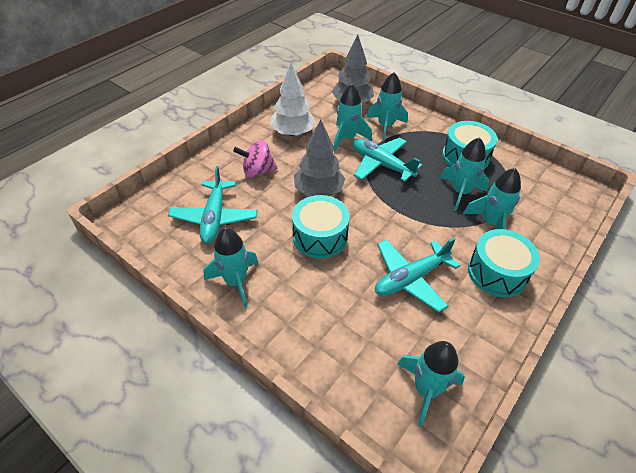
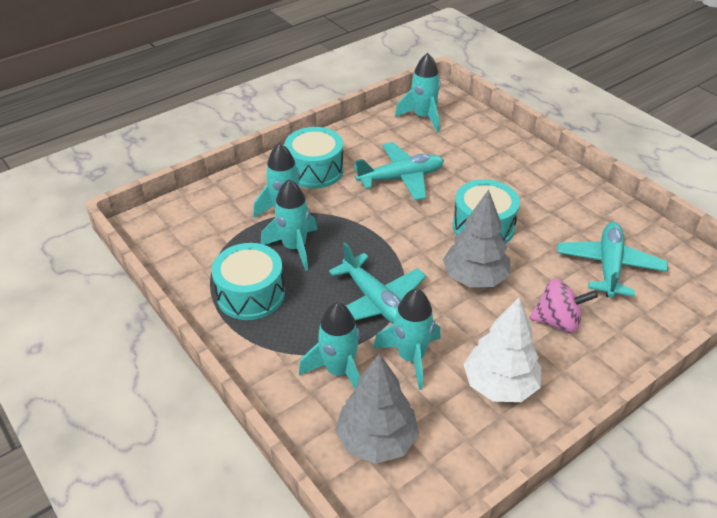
camera: 165 degrees left, 5 degrees down
turquoise rocket [203,228,258,308] -> none

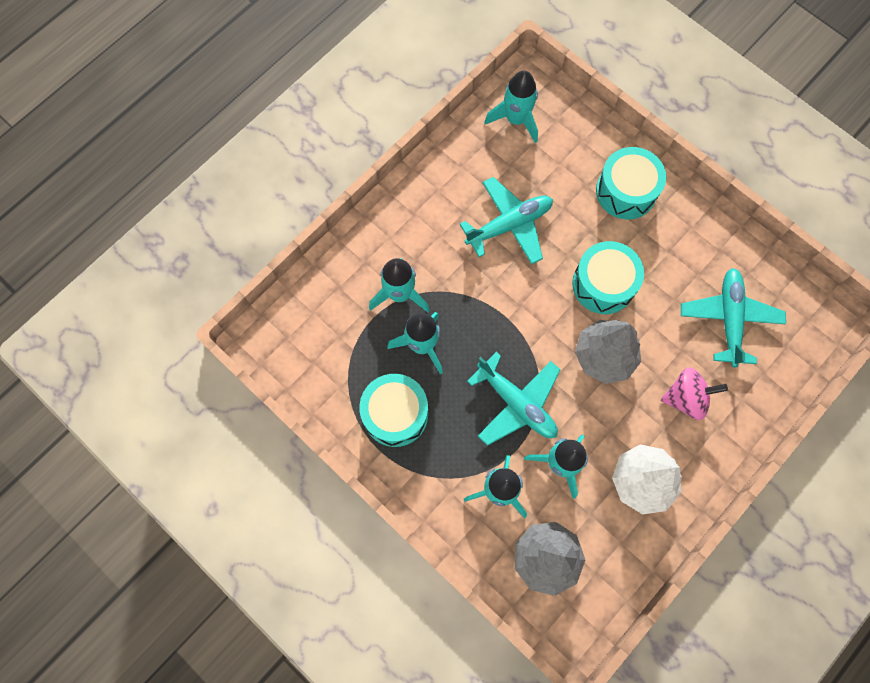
camera: 10 degrees left, 30 degrees up
turquoise drum [284,127,344,188] -> turquoise drum moved to [596,147,666,219]

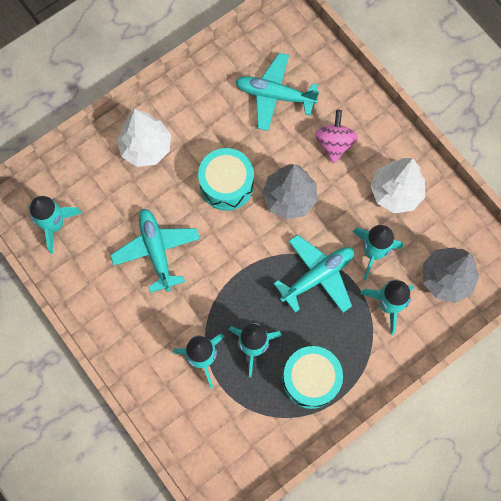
camera: 80 degrees left, 0 degrees up
turquoise drum [596,147,666,219] -> white tree [117,109,171,167]

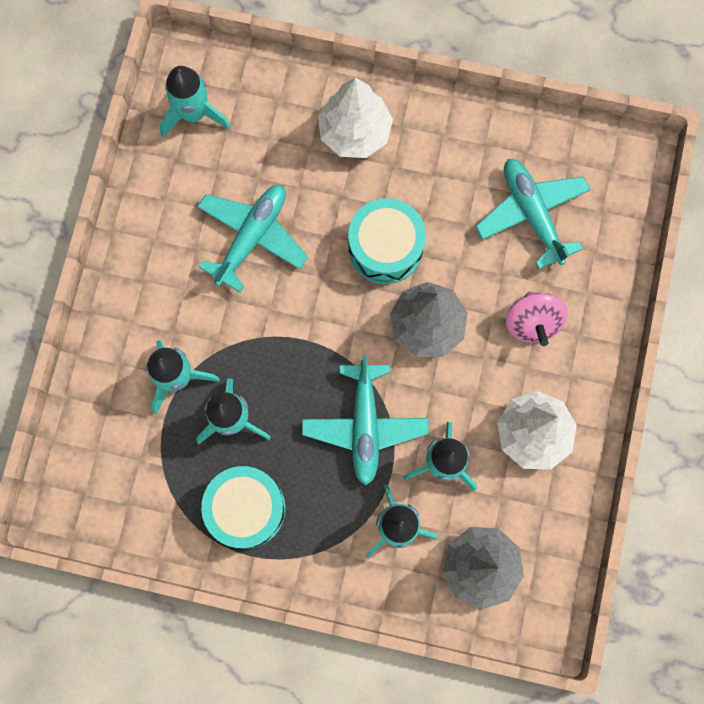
camera: 50 degrees right, 5 degrees up
turquoise plane [273,235,354,313] -> turquoise plane turned 75 degrees clockwise [302,355,429,485]
pink spinning top [315,110,358,163] -> pink spinning top turned 120 degrees clockwise [506,291,568,346]

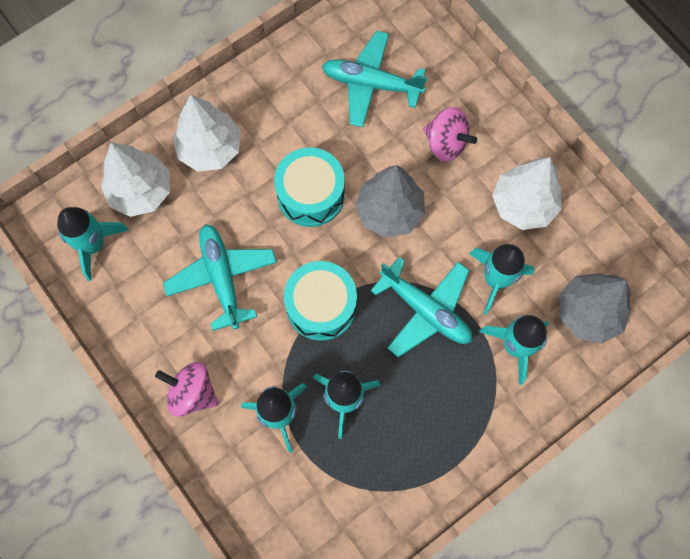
camera: 50 degrees left, 5 degrees down
turquoise drum [201,466,286,549] -> turquoise drum moved to [284,261,357,341]
none -> white tree [101,142,170,217]
none -> pink spinning top [155,362,219,417]

